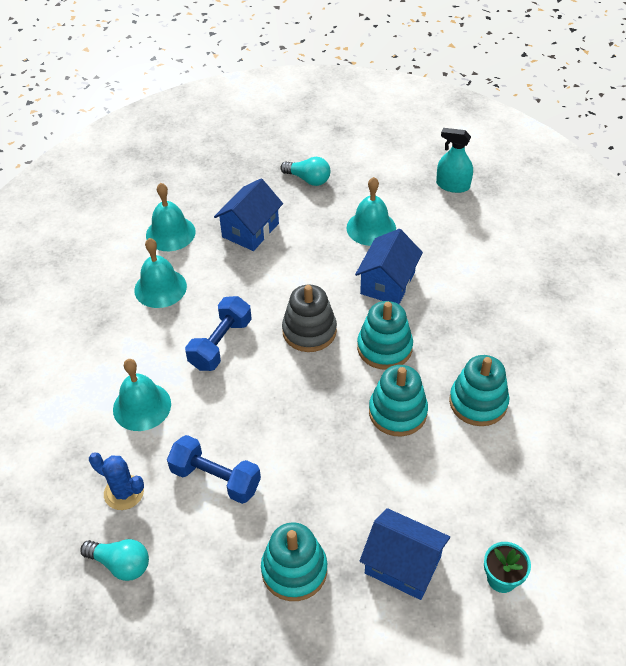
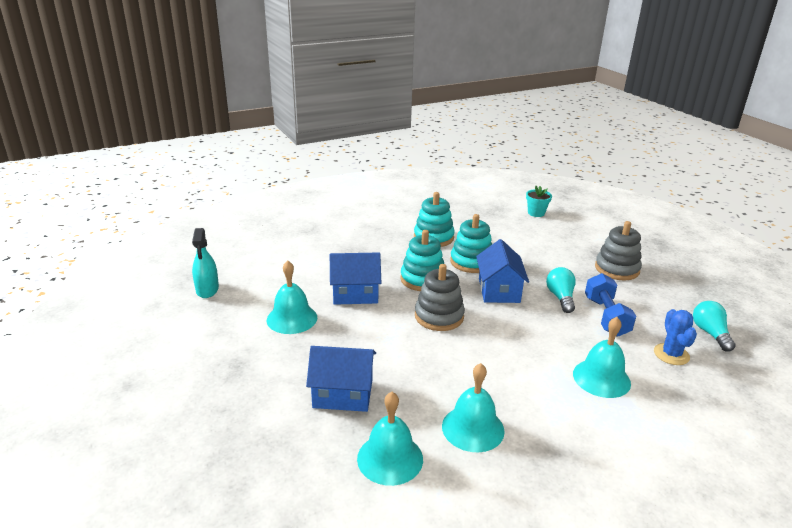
camera: 120 degrees left, 20 degrees down
blue dumbbell [185,296,252,371] -> none
turquoise stacking toy [261,522,327,601] -> grey stacking toy [595,221,642,281]
turquoise light bulb [280,157,330,186] -> turquoise light bulb moved to [546,267,576,313]
blue house [360,508,450,600] -> blue house moved to [476,239,529,303]

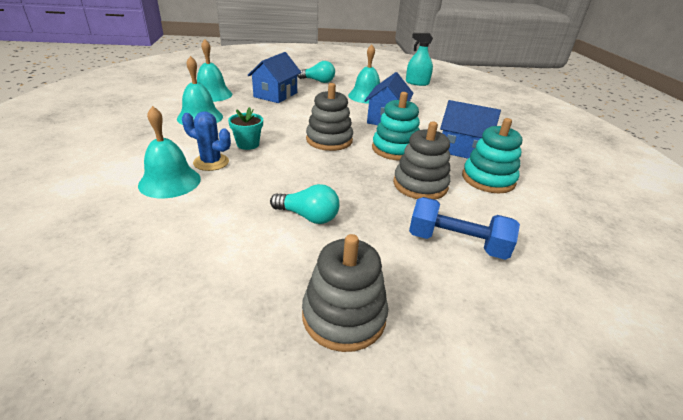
camera: 110 degrees right, 5 degrees up
turquoise stacking toy [450,214,492,273] -> grey stacking toy [393,121,451,200]
blue house [476,239,529,303] -> blue house moved to [440,100,501,159]
turquoise flower pot [526,186,552,217] -> turquoise flower pot moved to [228,107,263,150]
blue dumbbell [585,273,636,337] -> blue dumbbell moved to [409,197,520,260]
blue cactus [654,309,697,365] -> blue cactus moved to [182,111,231,171]
turquoise light bulb [693,301,736,352] -> turquoise light bulb moved to [297,61,335,83]

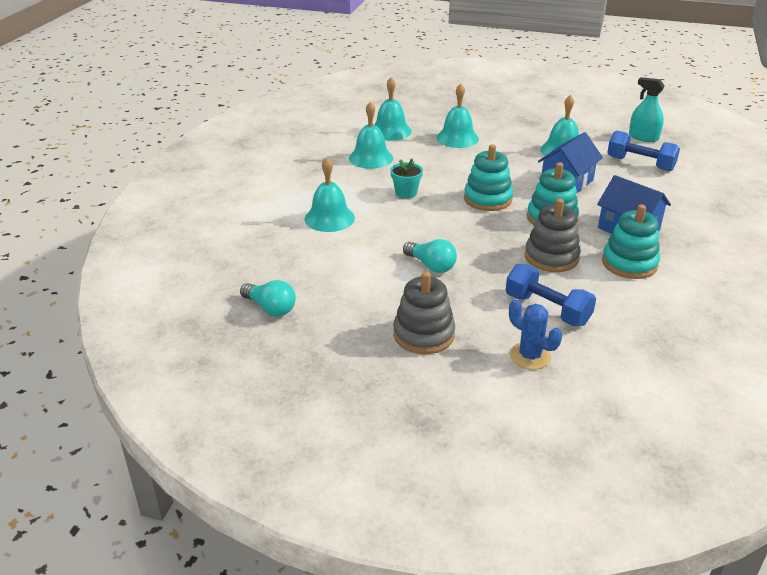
camera: 25 degrees right, 0 degrees up
blue cactus [182,111,231,171] -> blue cactus moved to [509,300,562,370]
blue house [247,52,301,103] -> turquoise bell [436,84,479,148]
turquoise light bulb [297,61,335,83] -> turquoise light bulb moved to [240,280,296,316]
grey stacking toy [306,83,353,151] -> turquoise stacking toy [464,144,513,211]
none -> blue dumbbell [607,131,680,171]

